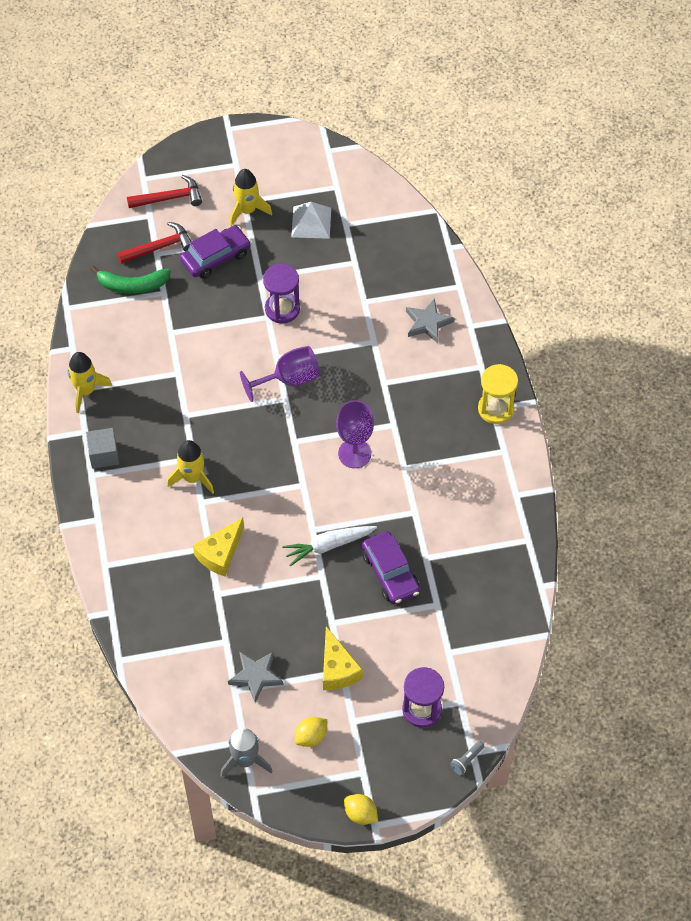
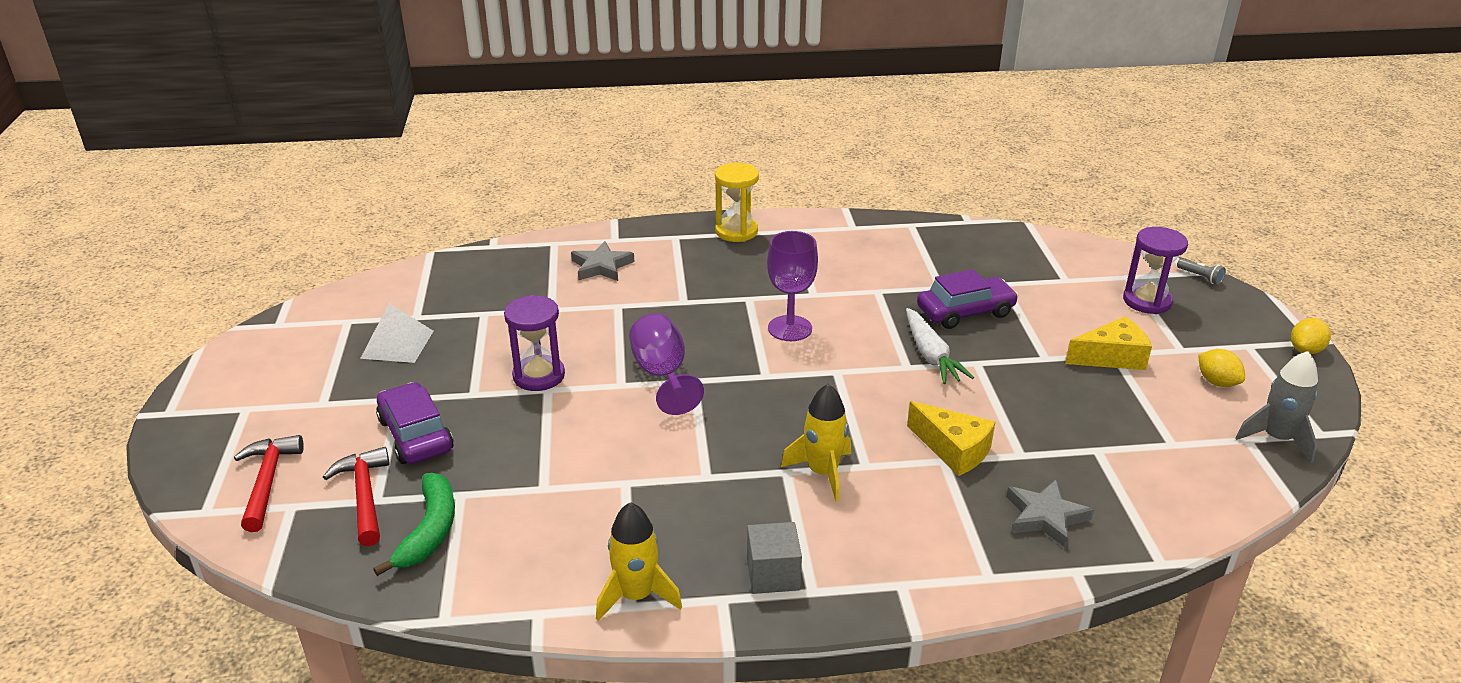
camera: 85 degrees left, 25 degrees down
grey star [228,651,283,703] -> grey star moved to [1006,480,1094,548]
yellow rocket [230,169,272,226] -> none

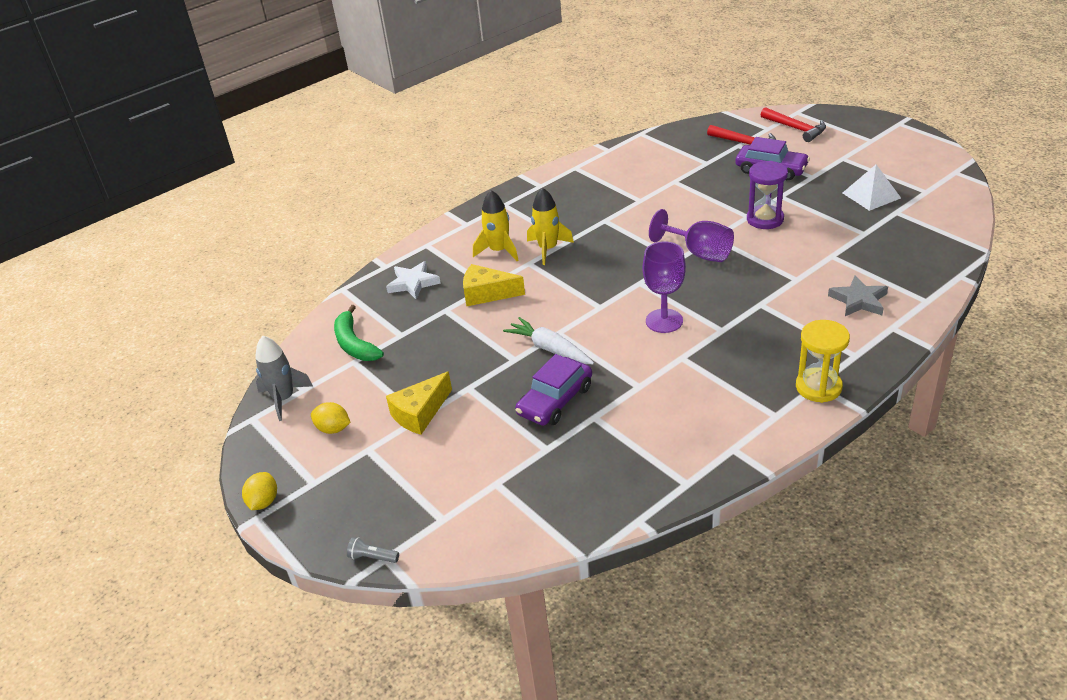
camera: 150 degrees right, 5 degrees up
green banana [373,473,455,576] -> green banana moved to [334,305,384,361]
yellow rocket [596,502,682,621] -> yellow rocket moved to [473,190,518,261]
grey cube [747,522,802,594] -> none
grey star [1006,480,1094,548] -> white star [386,261,441,299]
purple hourglass [1123,227,1188,314] -> none

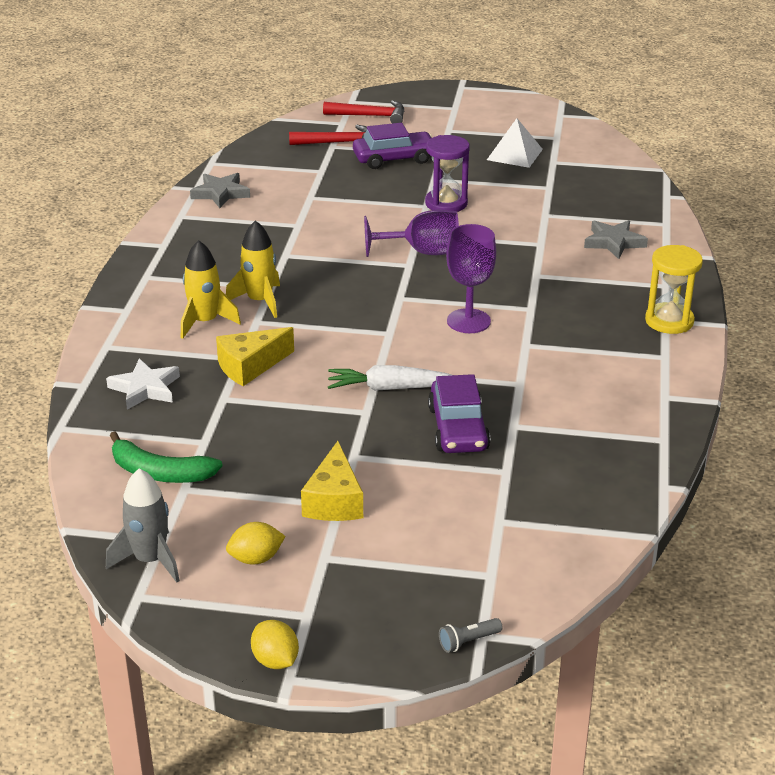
camera: 45 degrees left, 5 degrees down
none -> grey star [190,173,250,208]

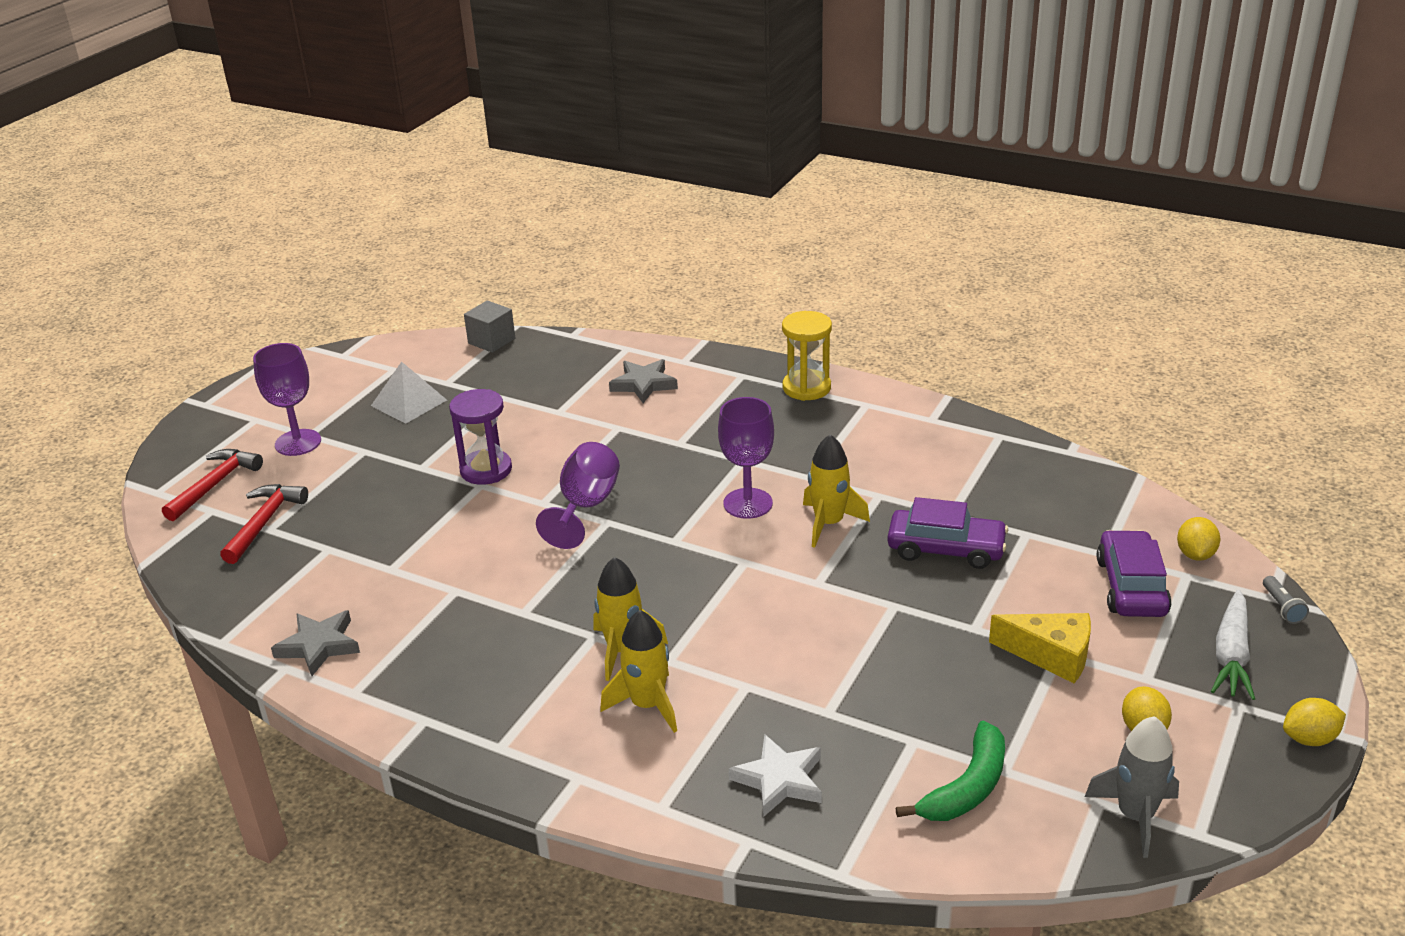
camera: 70 degrees left, 0 degrees up
yellow cheese [216,327,294,386] -> none
white carrot [328,365,451,391] -> white carrot moved to [1211,589,1255,700]
purple car [353,123,432,169] -> purple car moved to [1097,530,1172,617]
none -> purple goblet [253,343,321,456]
none -> grey cube [464,300,515,353]
none -> yellow rocket [803,434,870,548]
none -> yellow lemon [1177,517,1220,561]

